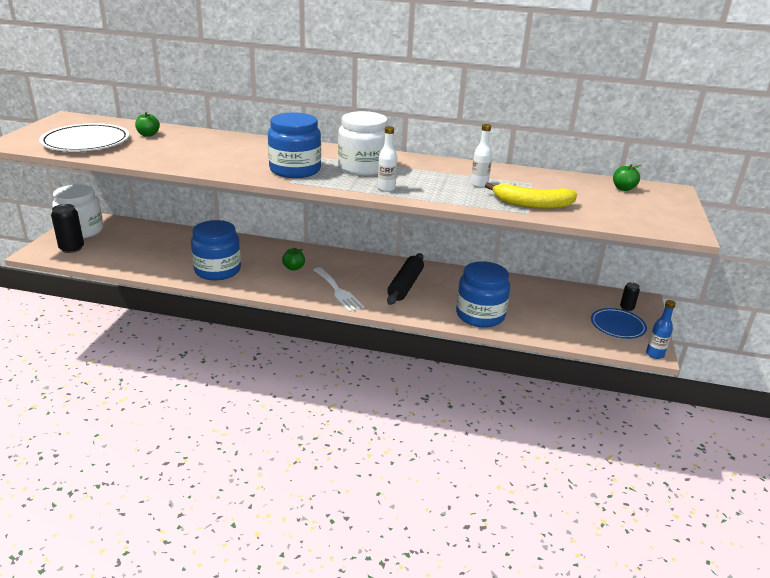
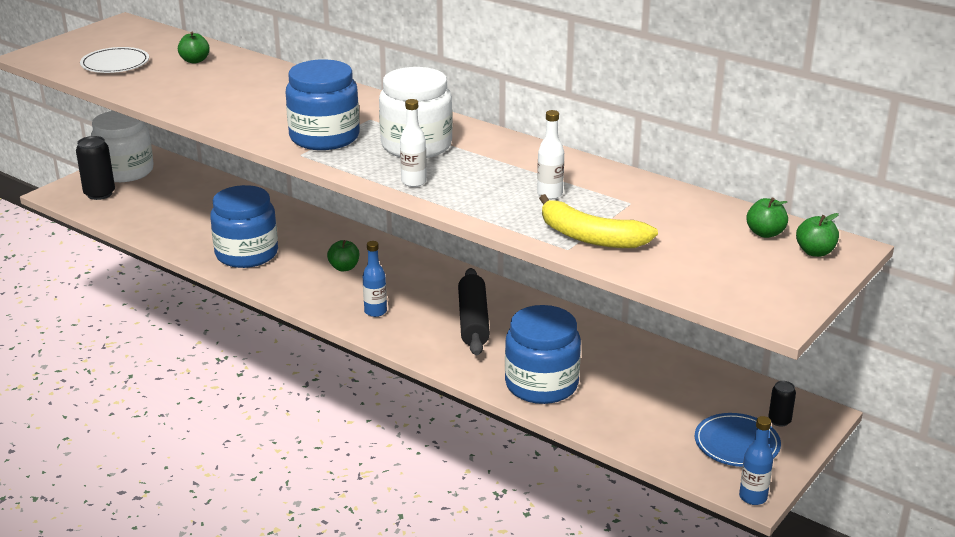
camera: 25 degrees right, 0 degrees up
white plate [39,123,130,151] -> white plate [80,47,149,73], size x0.63
white fork [314,267,364,312] -> blue bottle [363,241,387,317]
black rolling pin [387,253,424,305] -> black rolling pin turned 45 degrees counterclockwise [458,268,490,355]
none -> green apple [796,213,839,257]

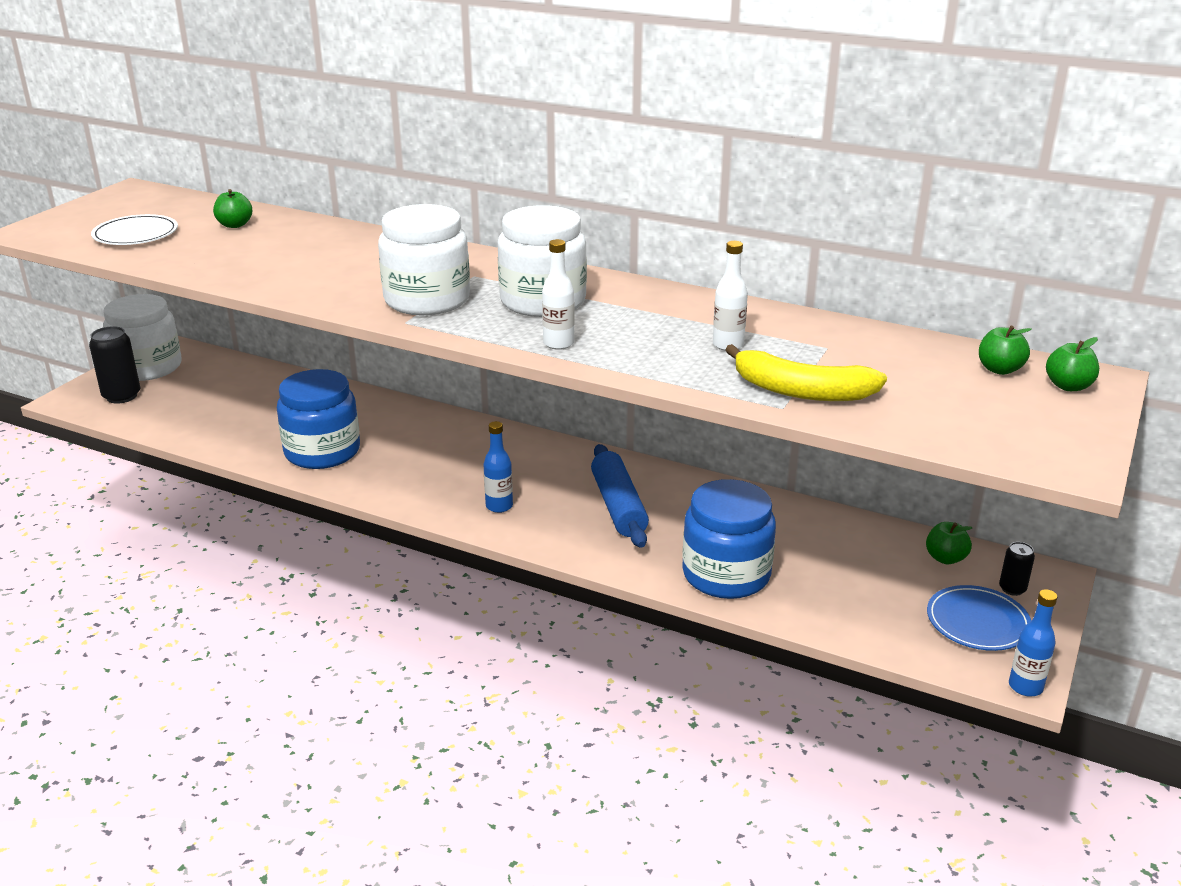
camera: 10 degrees left, 0 degrees up
blue jar [286,59,360,150] -> white jar [378,204,470,315]
green apple [327,240,359,271] -> green apple moved to [926,522,972,565]
black rolling pin [458,268,490,355] -> blue rolling pin [591,444,649,548]

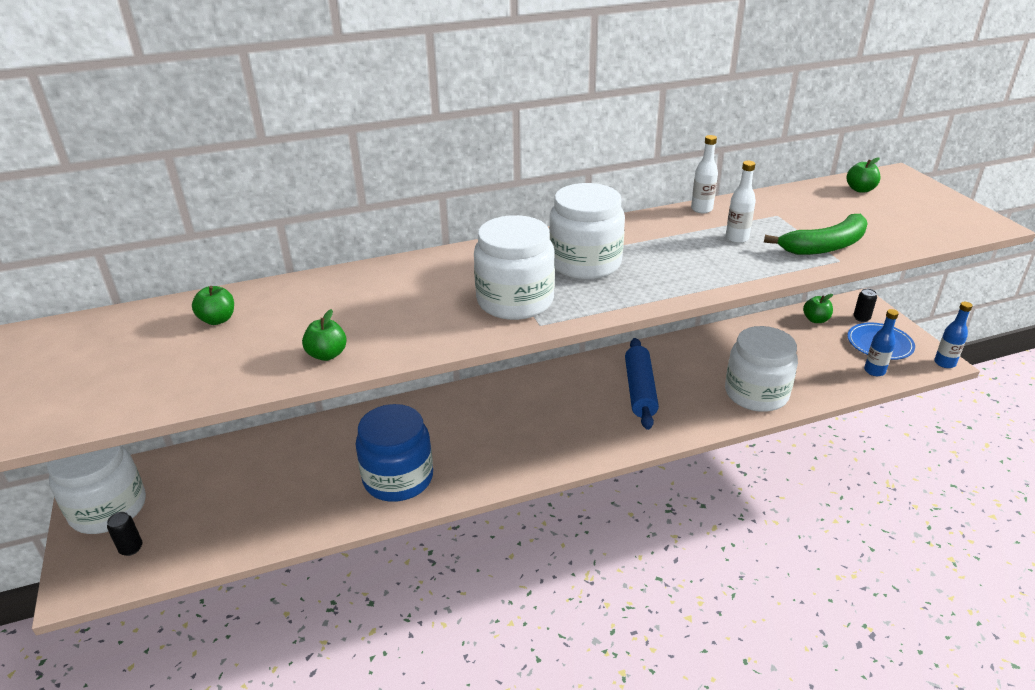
camera: 45 degrees left, 5 degrees up
black can [89,326,140,404] -> black can [107,512,142,556], size x0.56
white plate [91,214,178,245] -> none
blue bottle [484,421,513,513] -> blue bottle moved to [864,309,899,376]
white bottle [542,239,575,350] -> white bottle moved to [691,135,718,213]
blue rolling pin [591,444,649,548] -> blue rolling pin turned 60 degrees clockwise [625,338,659,430]
blue jar [682,479,776,599] -> white jar [725,326,798,412]
yellow banana [725,344,887,401] -> green banana [764,214,868,255]
green apple [1046,337,1099,391] -> green apple moved to [302,309,347,361]

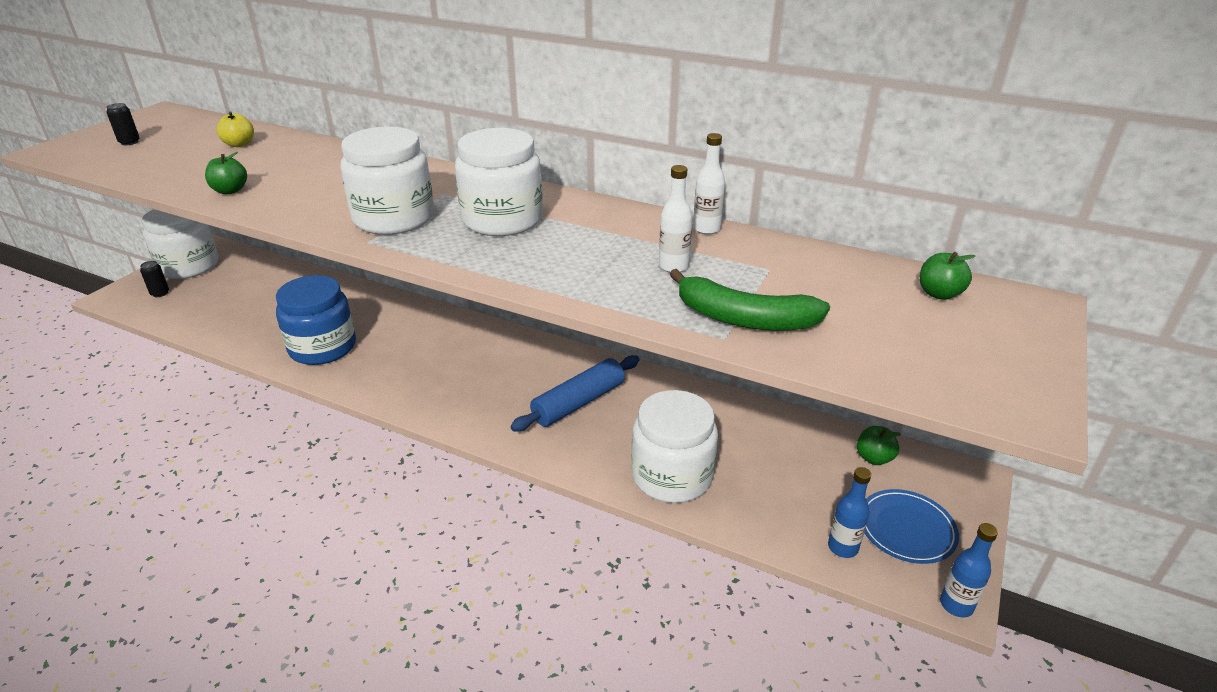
camera: 45 degrees right, 0 degrees up
green apple [192,286,234,325] -> yellow apple [217,112,254,147]
black can [853,288,877,322] -> black can moved to [106,103,140,145]

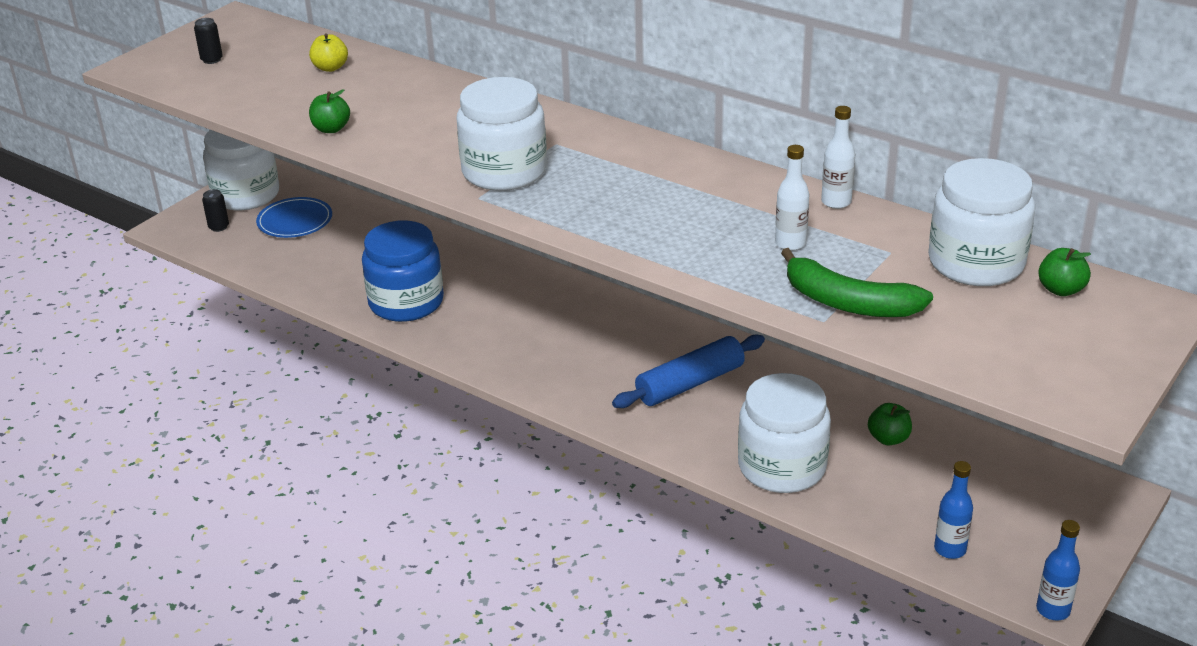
camera: 10 degrees right, 0 degrees up
white jar [455,128,543,236] -> white jar moved to [928,158,1035,286]
green apple [857,426,901,465] -> green apple moved to [868,403,912,446]
blue plate [865,489,959,564] -> blue plate moved to [256,197,332,238]

